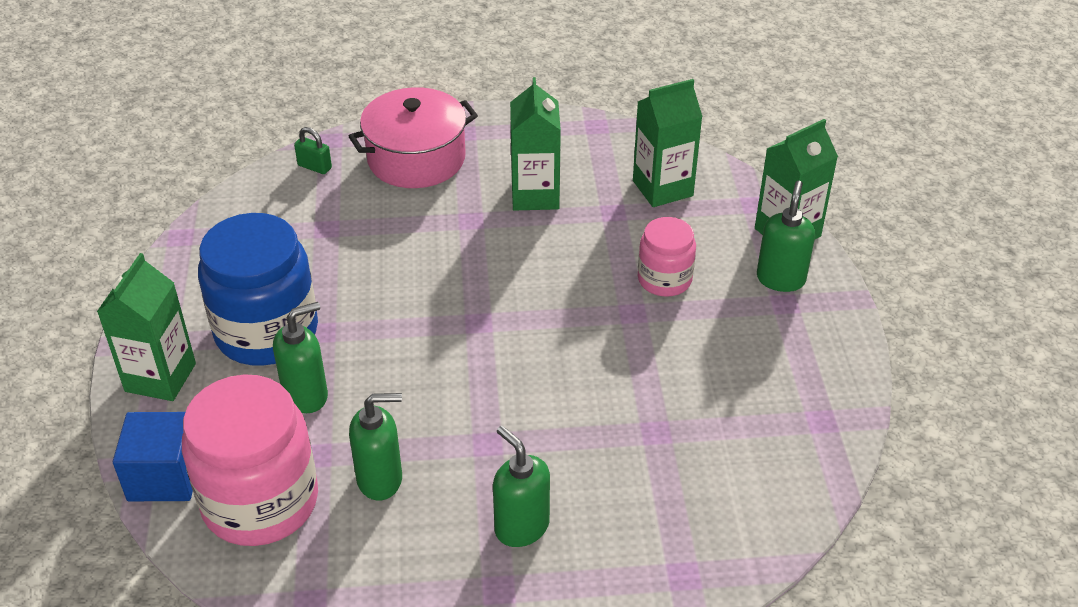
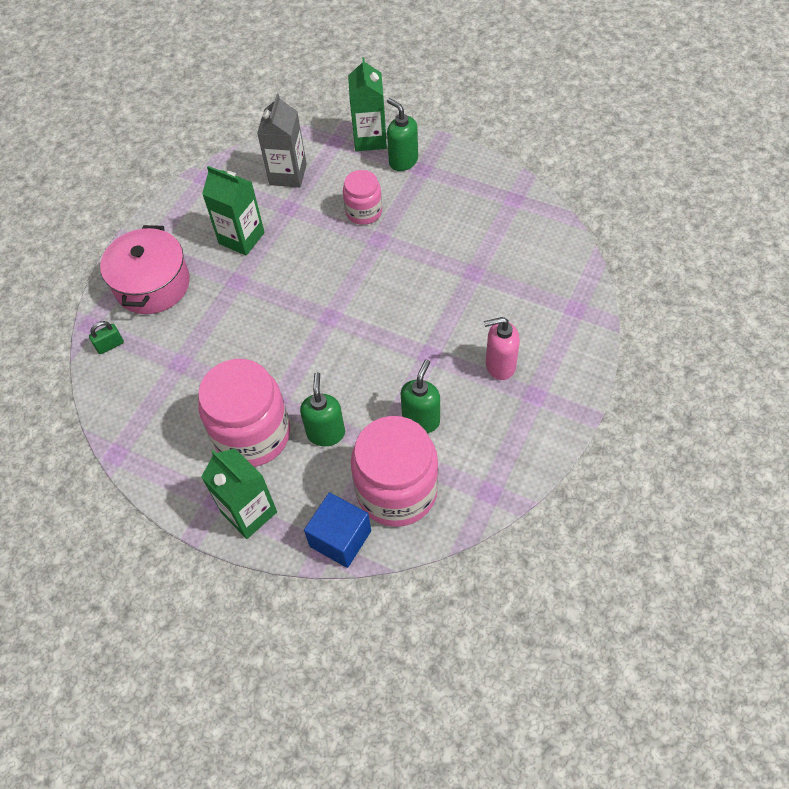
camera: 55 degrees left, 15 degrees up
blue jar [198,213,318,366] -> pink jar [198,359,290,467]
green soap dispenser [493,426,550,547] -> pink soap dispenser [484,317,520,380]
green carton [633,79,702,207] -> grey carton [257,94,307,187]

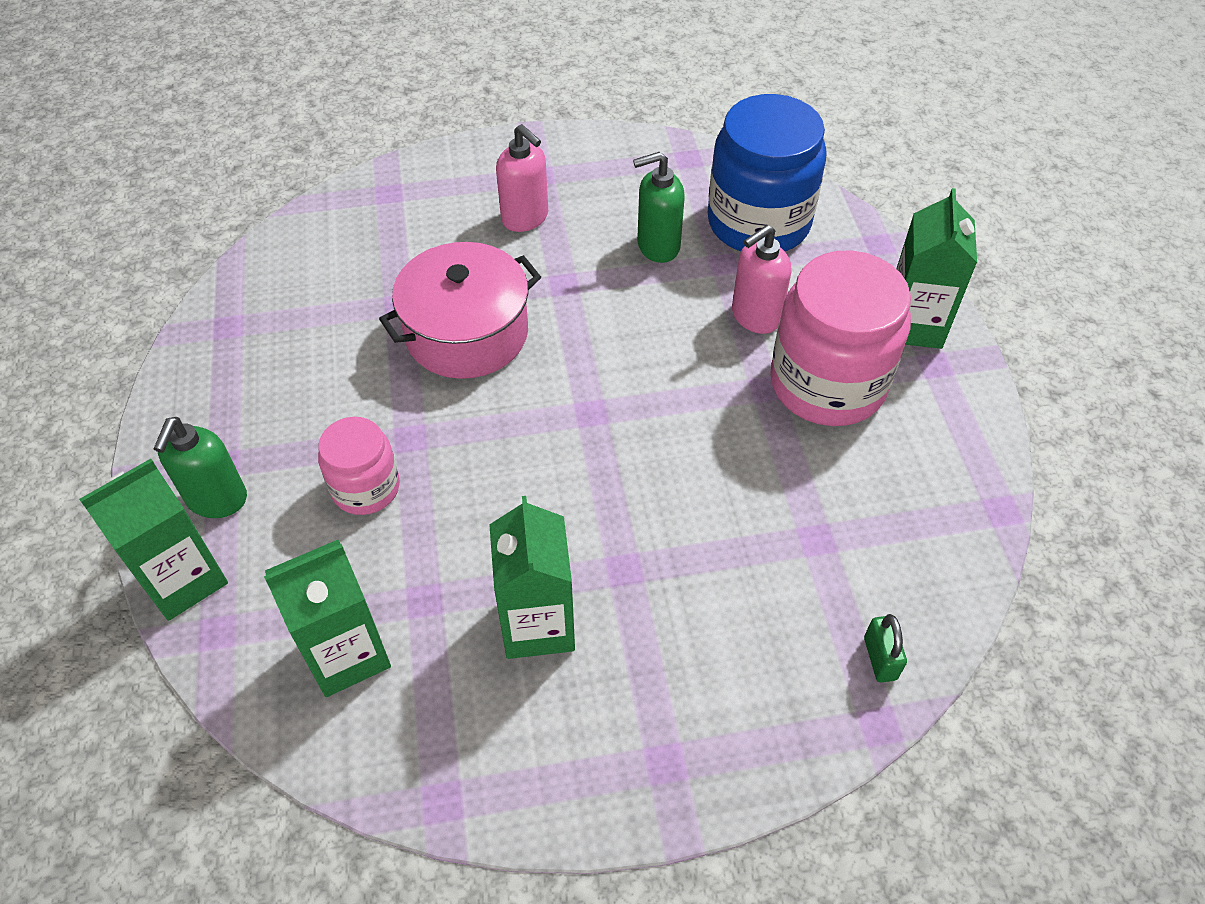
camera: 130 degrees left, 5 degrees down
green padlock [89,321,124,354] -> green padlock turned 60 degrees clockwise [864,614,907,682]
pink pot [100,225,190,314] -> pink pot moved to [379,242,541,379]
grey carton [257,94,307,187] -> green carton [264,540,391,697]
green soap dispenser [300,372,345,446] -> pink soap dispenser [732,225,792,334]
blue cube [304,493,371,568] -> none
pink jar [351,416,438,527] -> blue jar [707,94,827,251]

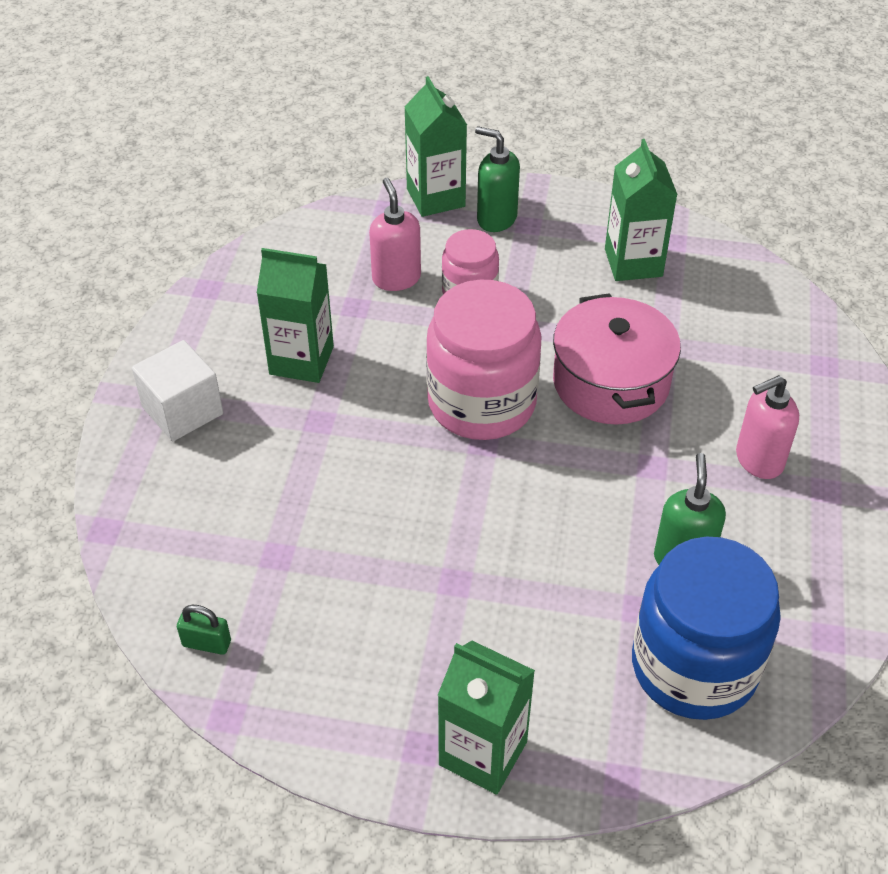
camera: 110 degrees right, 5 degrees down
green carton [264,540,391,697] -> green carton moved to [605,139,678,281]
pink soap dispenser [732,225,792,334] -> pink soap dispenser moved to [369,178,421,291]
pink jar [770,251,911,426] -> pink jar moved to [426,280,541,440]
green padlock [864,614,907,682] -> green padlock moved to [177,605,231,655]
none -> white cube [132,340,223,441]

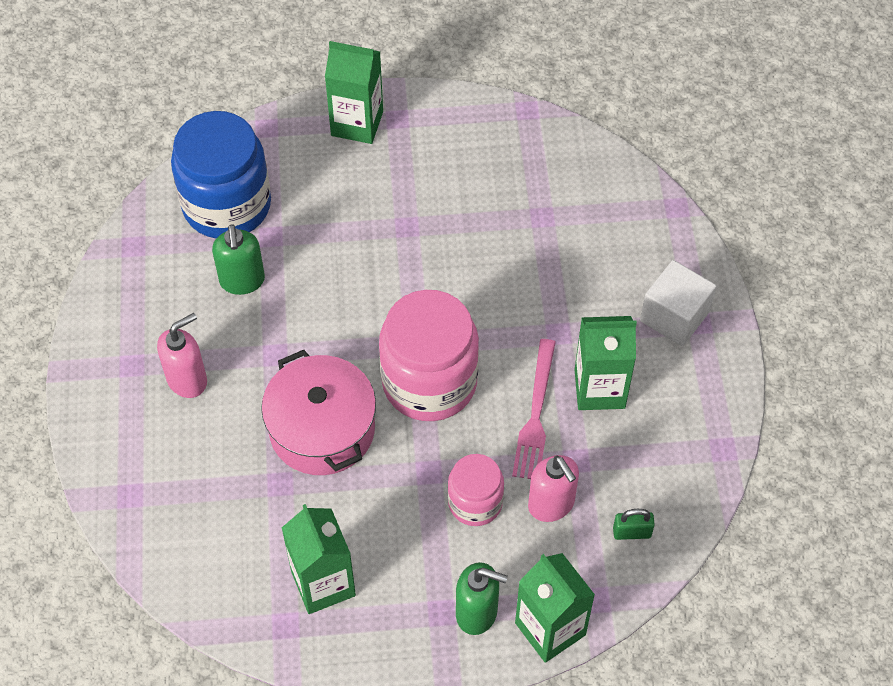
camera: 165 degrees right, 10 degrees up
green padlock [177,605,231,655] -> green padlock moved to [613,509,655,540]
none -> pink fork [512,339,556,479]

